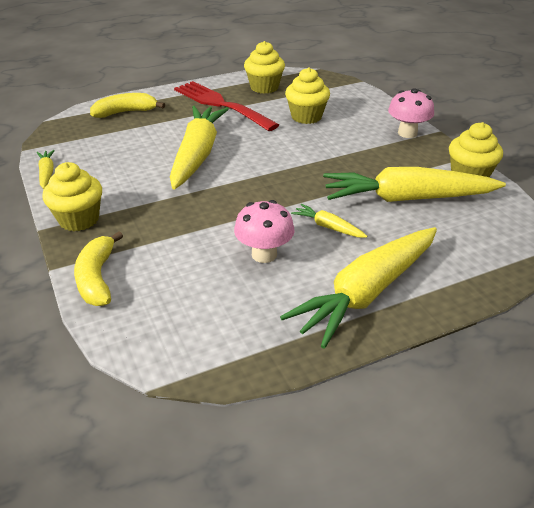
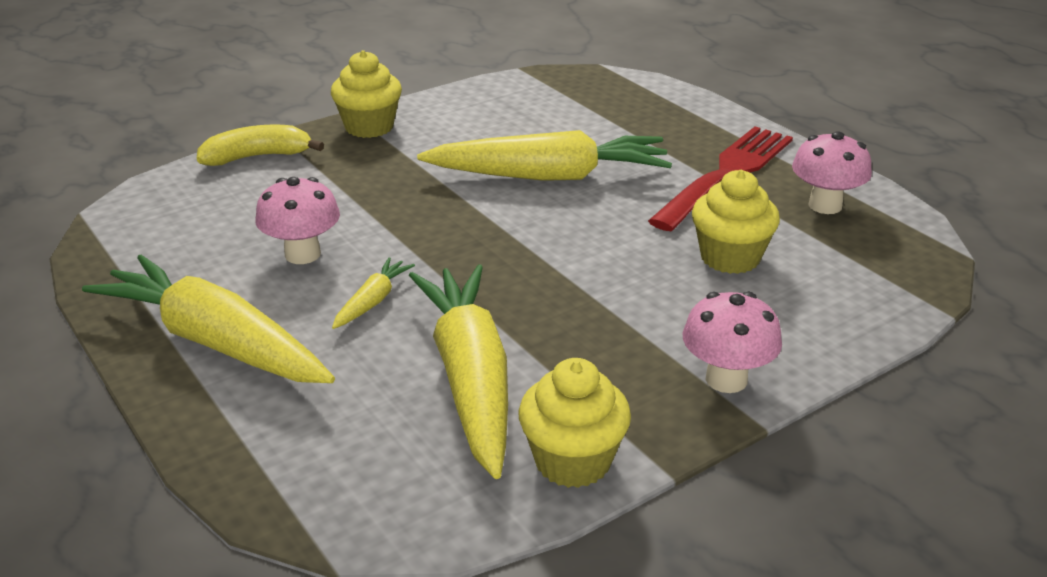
camera: 80 degrees right, 5 degrees down
yellow carrot [37,150,55,189] -> none
yellow banana [90,93,165,118] -> none
yellow cupcake [244,41,285,94] -> pink mushroom [792,131,872,214]

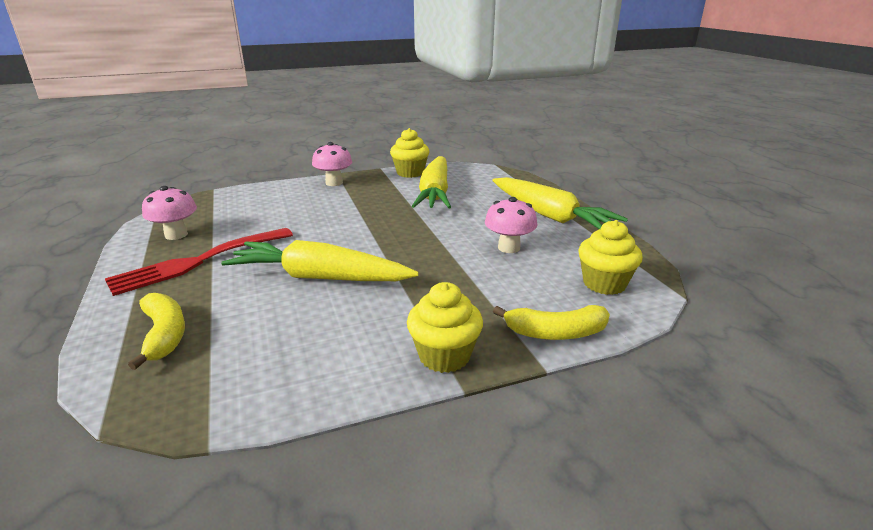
camera: 165 degrees left, 5 degrees down
yellow carrot [332,257,415,329] -> none
yellow cupcake [692,170,780,274] -> yellow cupcake moved to [578,220,643,295]
none -> yellow banana [128,293,185,370]

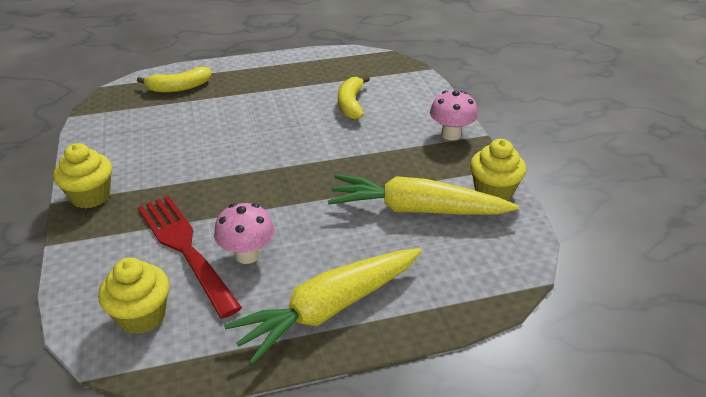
camera: 95 degrees right, 10 degrees up
red fork [105,228,293,296] -> red fork moved to [138,195,242,319]
pink mushroom [142,186,197,240] -> none
yellow carrot [221,240,419,281] -> none
yellow banana [493,305,610,340] -> yellow banana moved to [338,76,370,120]

